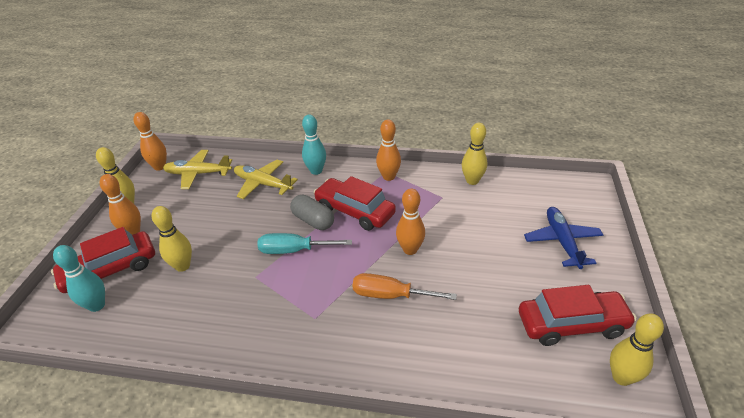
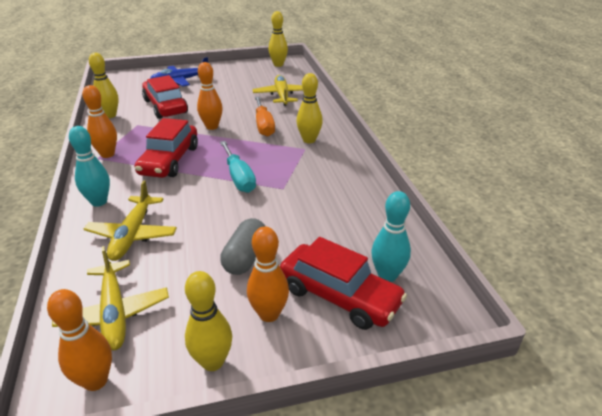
camera: 115 degrees left, 5 degrees down
yellow bowling pin [151,206,192,272] -> yellow bowling pin moved to [296,73,323,143]
grey capsule [290,195,334,230] -> grey capsule moved to [220,218,266,275]
red car [519,285,637,346] -> red car moved to [142,75,188,119]
none -> yellow plane [253,75,303,106]

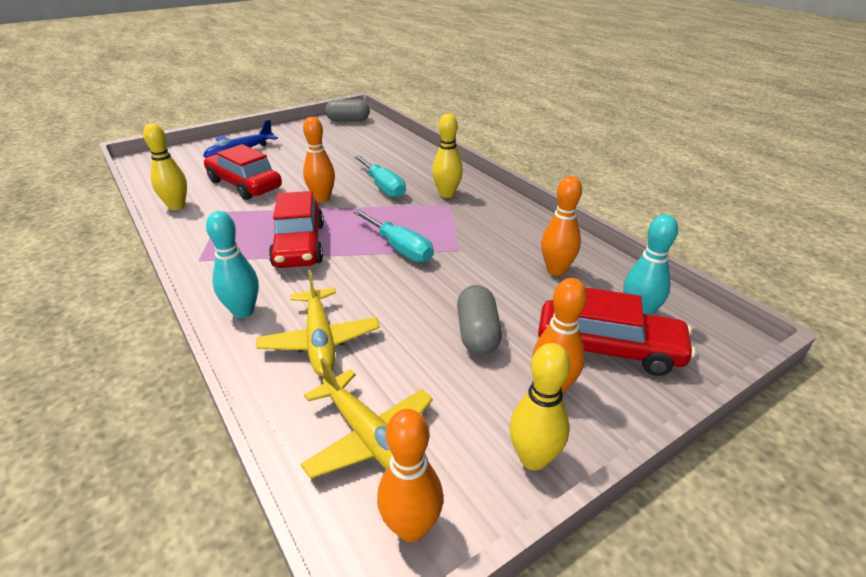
camera: 20 degrees left, 0 degrees up
orange bowling pin [82,85,117,158] -> orange bowling pin moved to [541,176,582,276]
yellow plane [253,75,303,106] -> none
orange screwdriver [255,96,275,137] -> turquoise screwdriver [354,156,406,198]
yellow bowling pin [269,11,288,67] -> grey capsule [325,99,370,121]

